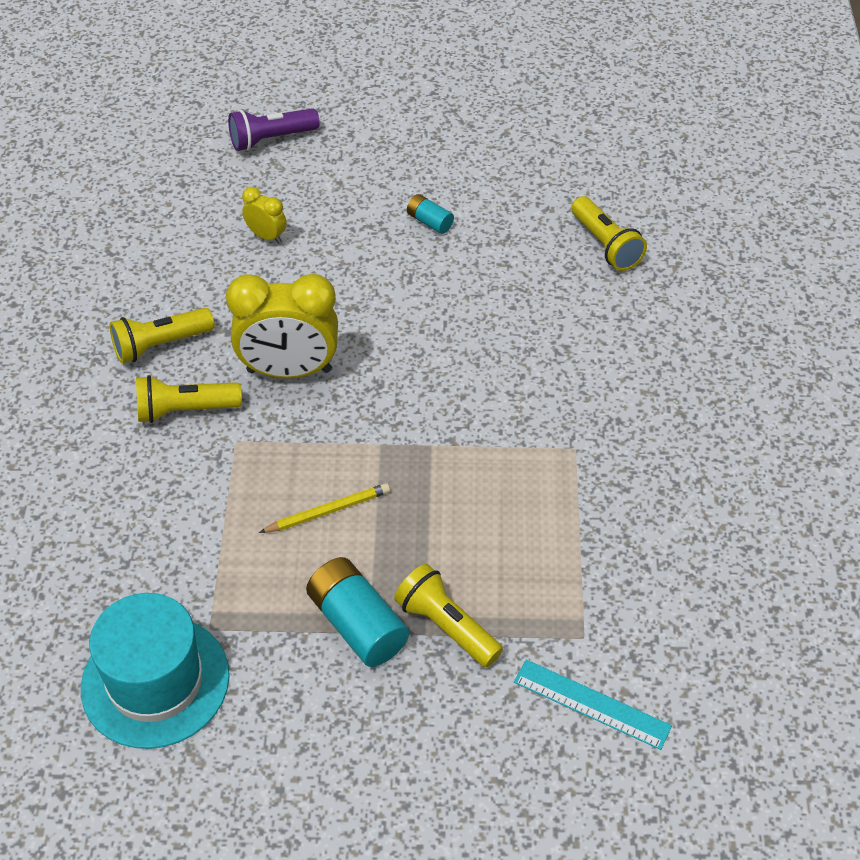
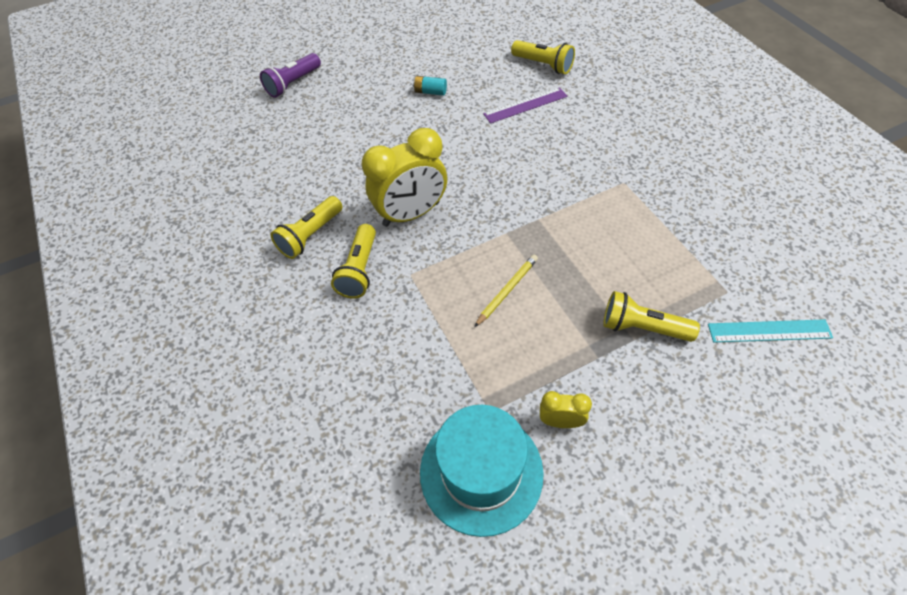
camera: 25 degrees left, 5 degrees up
yellow flashlight [136,375,242,423] -> yellow flashlight turned 45 degrees counterclockwise [331,224,376,299]
yellow clock [242,187,287,244] -> yellow clock moved to [540,391,592,428]
turquoise battery [306,557,409,667] -> none
none -> purple ruler [483,87,567,123]

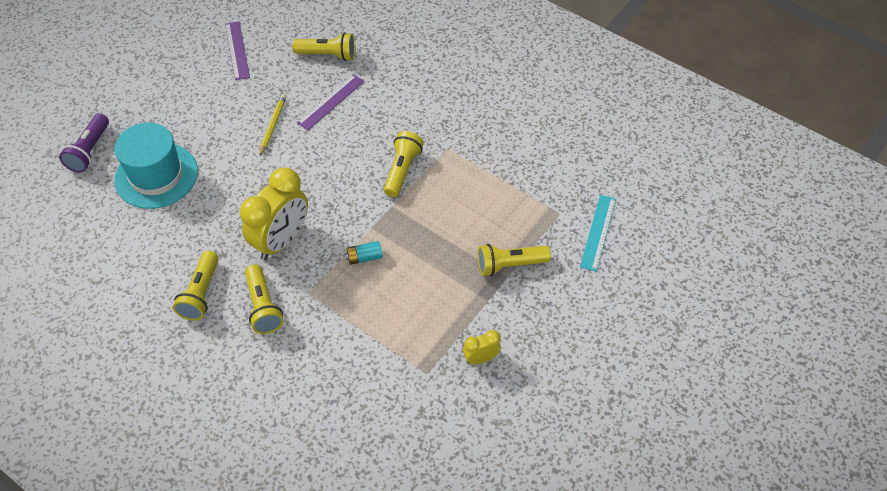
camera: 30 degrees left, 0 degrees up
turquoise battery [413,76,447,96] -> turquoise battery moved to [345,241,383,265]
turquoise hat [420,405,544,537] -> turquoise hat moved to [114,123,198,209]
yellow pencil [474,255,538,327] -> yellow pencil moved to [260,94,286,156]
turquoise ruler [708,319,833,342] -> turquoise ruler turned 45 degrees counterclockwise [580,195,616,272]
none -> purple ruler [225,21,250,80]
none -> yellow flashlight [384,131,424,197]

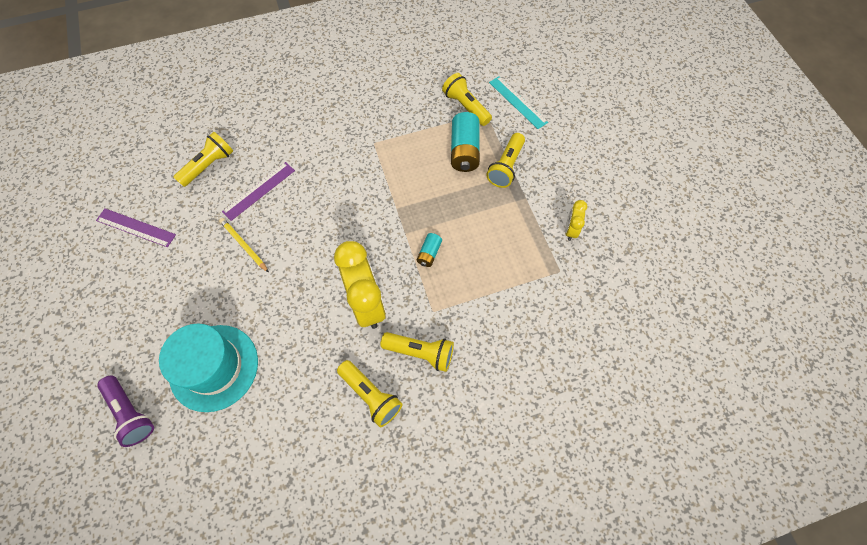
camera: 55 degrees left, 10 degrees up
purple ruler [297,74,364,130] -> purple ruler turned 60 degrees clockwise [222,162,295,221]
yellow flashlight [384,131,424,197] -> yellow flashlight moved to [442,73,492,126]
none -> turquoise battery [451,112,480,172]

